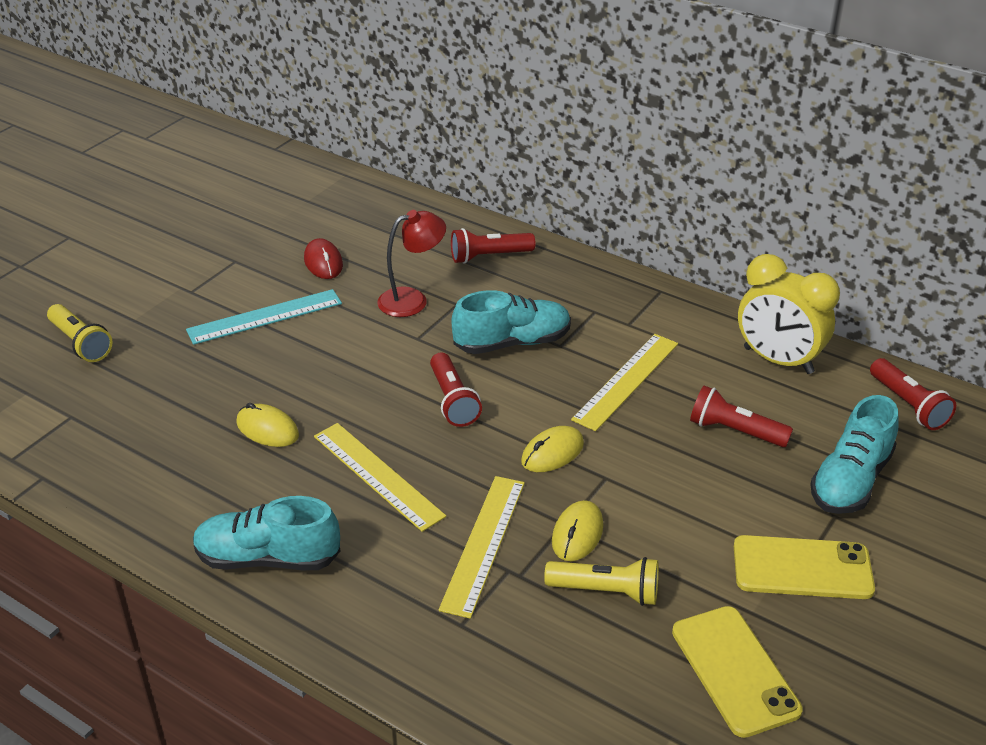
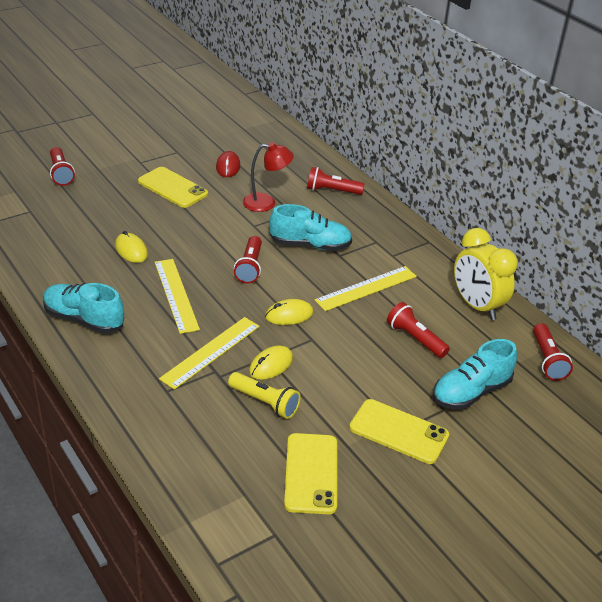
camera: 20 degrees right, 0 degrees up
yellow flashlight [47,304,112,362] -> red flashlight [50,147,75,186]
turquoise ruler [186,289,342,345] -> yellow phone [138,167,208,208]

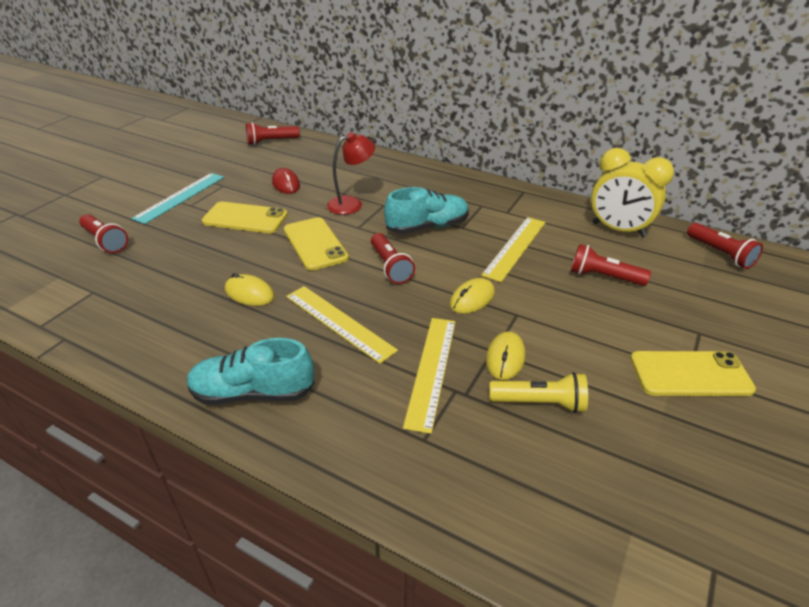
camera: 25 degrees left, 0 degrees up
yellow phone [284,433,337,514] -> yellow phone moved to [284,217,349,271]
red flashlight [307,167,365,195] -> red flashlight moved to [246,122,300,145]
turquoise shoe [432,339,517,409] -> none
none -> turquoise ruler [131,173,224,224]

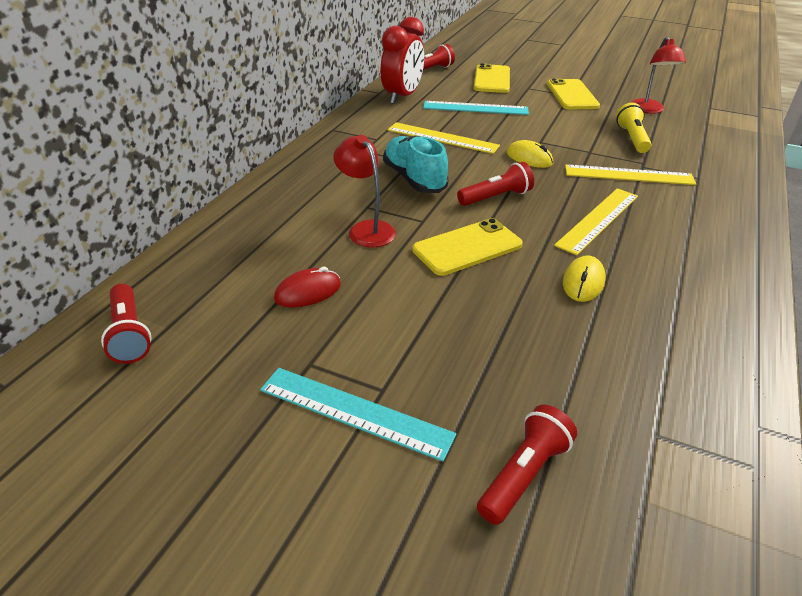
camera: 95 degrees left, 0 degrees up
turquoise shoe [187,338,315,405] -> none
yellow phone [202,202,288,233] -> yellow phone moved to [474,63,510,93]
yellow mouse [486,331,525,380] -> none
red flashlight [571,244,651,286] -> turquoise ruler [423,101,529,115]
yellow clock [591,148,674,237] -> red clock [380,17,424,104]
none -> red lamp [630,37,686,114]

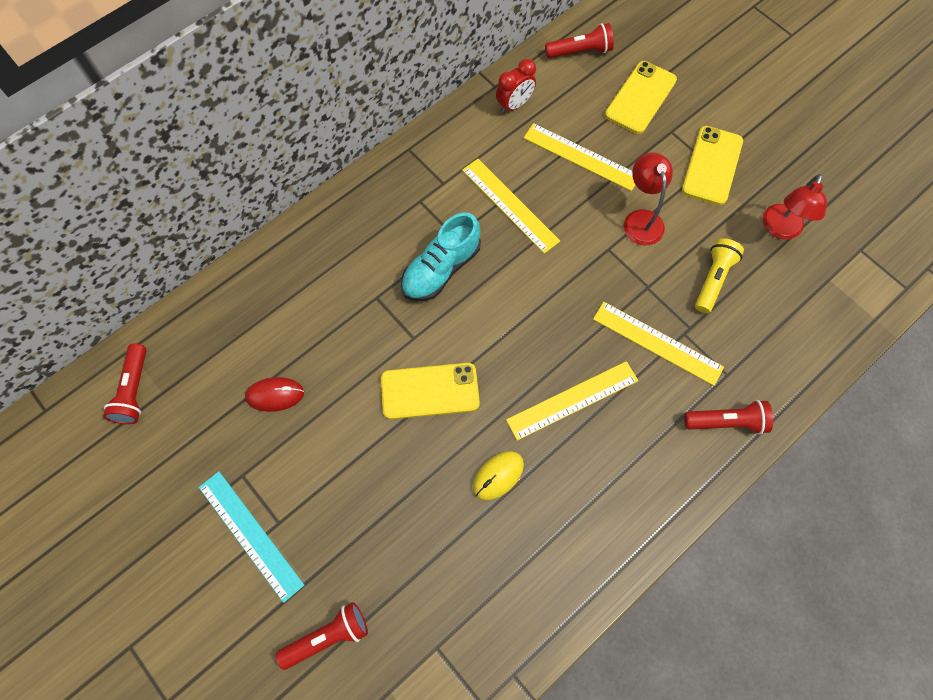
camera: 25 degrees right, 30 degrees up
red lamp [333,135,396,247] -> red lamp moved to [624,152,673,245]
red clock [380,17,424,104] -> red clock [496,59,536,114], size x0.61
turquoise shoe [383,135,449,193] -> turquoise shoe turned 135 degrees counterclockwise [401,213,481,301]
turquoise ruler [423,101,529,115] -> yellow ruler [524,123,635,191]
red flashlight [457,162,534,206] -> red flashlight moved to [684,400,773,434]
yellow mouse [507,140,553,168] -> none

